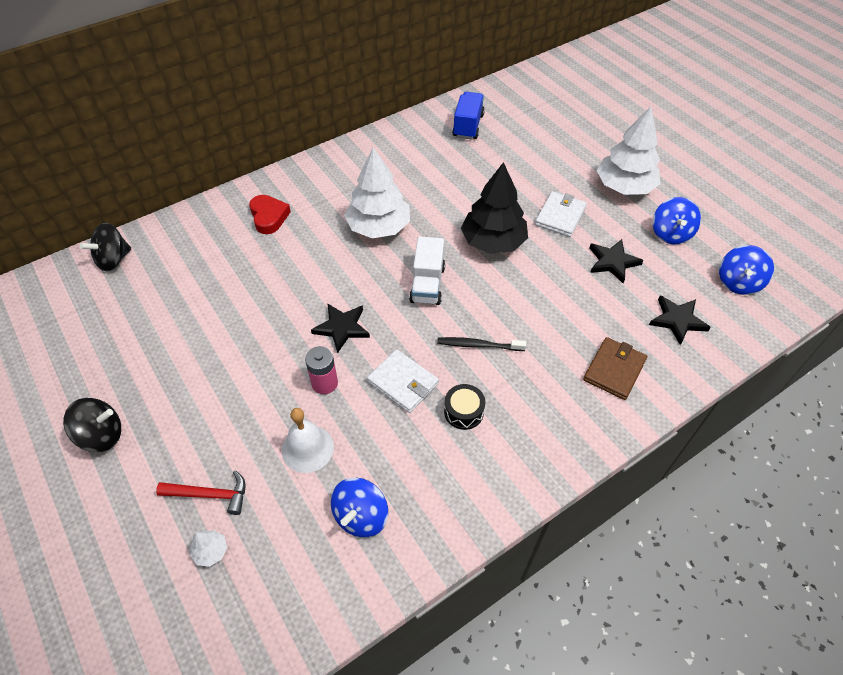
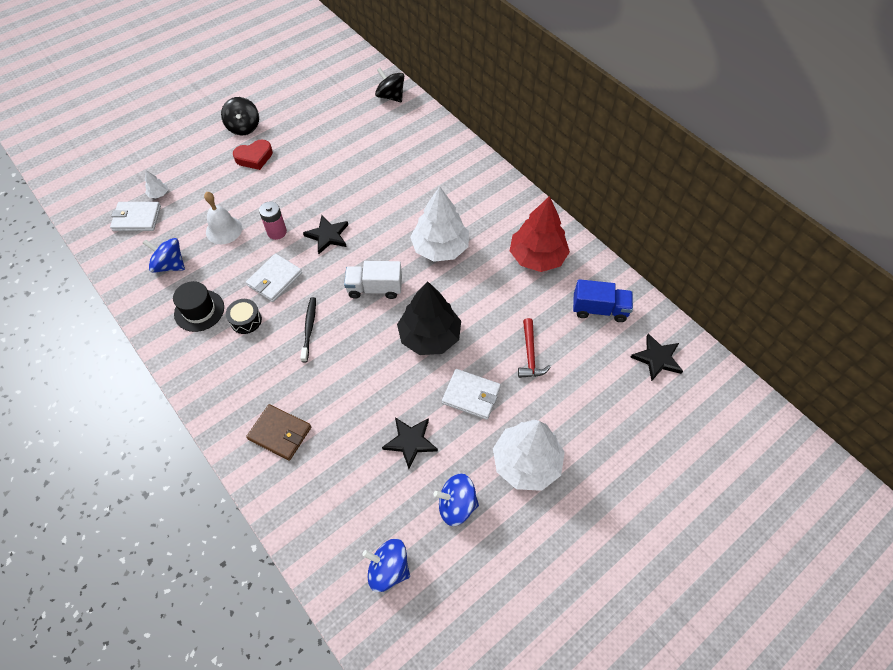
camera: 85 degrees right, 5 degrees up
red hammer [156,471,245,515] -> red hammer moved to [518,318,551,378]
red heart [249,195,291,234] -> red heart moved to [233,139,273,170]
black star [649,296,711,345] -> black star moved to [630,333,683,381]
none -> white wallet [110,202,161,231]
none -> black hat [173,281,224,332]
none -> red tree [510,196,570,272]

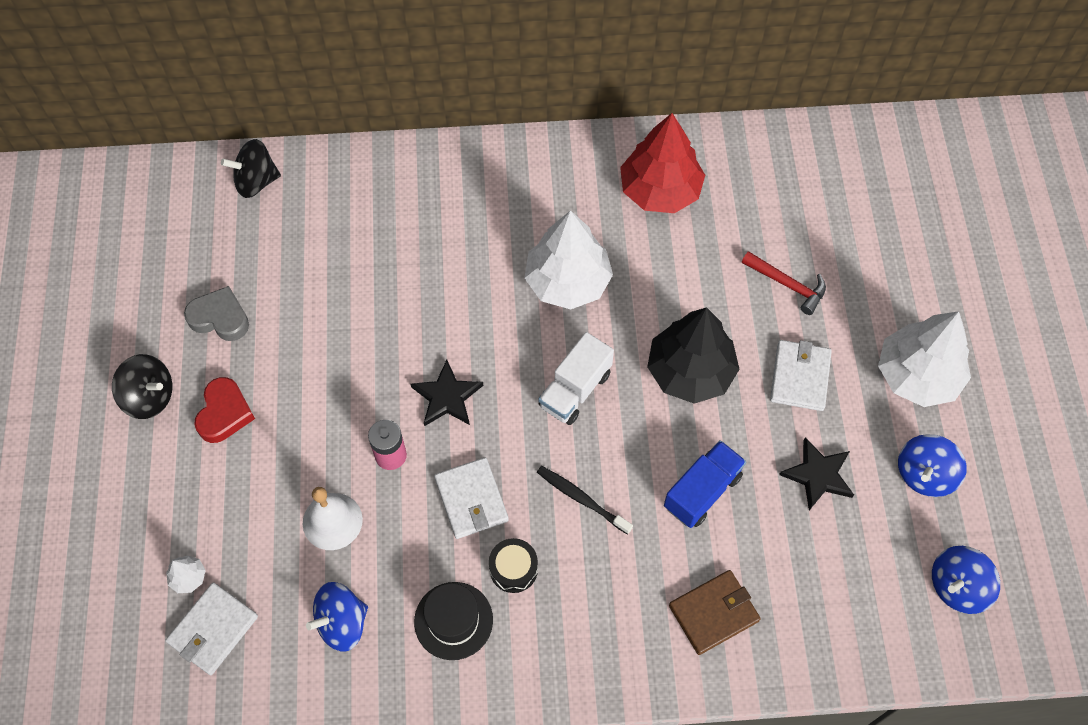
camera: 55 degrees left, 5 degrees up
white wallet [442,369,501,420] -> white wallet turned 45 degrees counterclockwise [770,340,832,411]
blue truck [573,279,633,322] -> blue truck moved to [664,440,746,528]
black star [630,333,683,381] -> none
none -> grey heart [184,286,249,341]

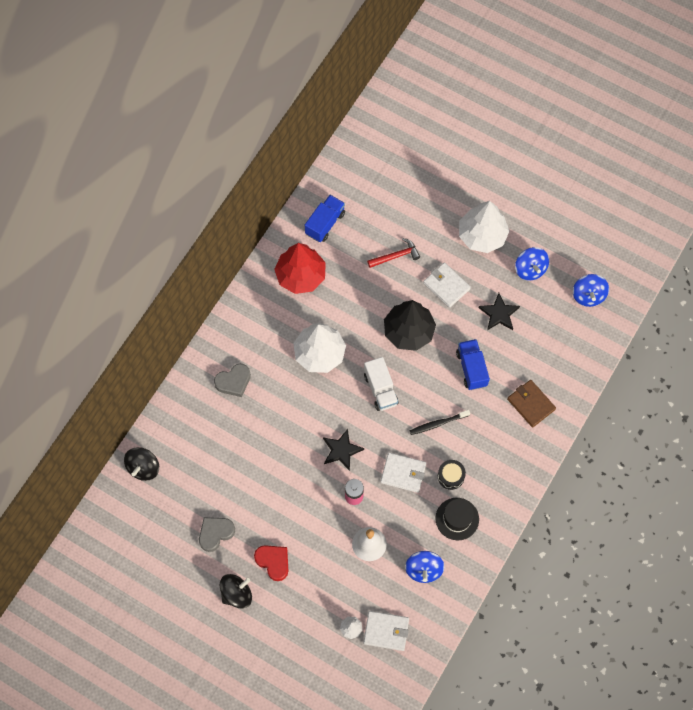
camera: 55 degrees left, 5 degrees up
white wallet [165,583,258,675] -> white wallet turned 60 degrees counterclockwise [363,611,409,651]
brown wallet [669,570,761,655] -> brown wallet turned 45 degrees counterclockwise [507,380,556,428]
none -> grey heart [214,364,251,397]
none -> blue truck [305,195,345,242]

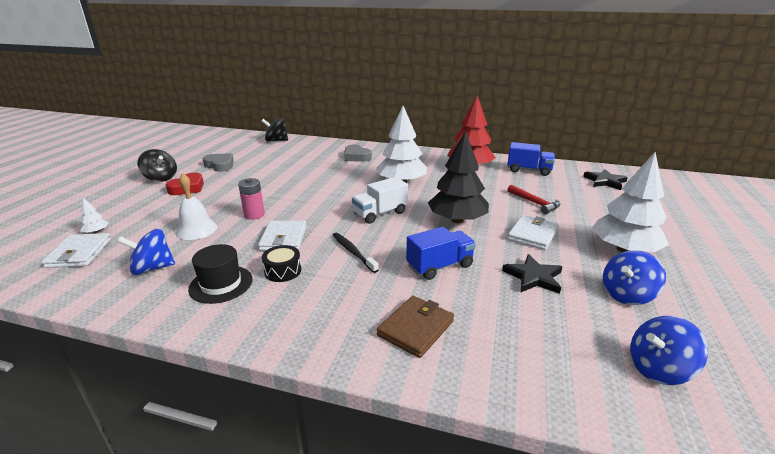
camera: 75 degrees right, 40 degrees down
black star [323,429,364,471] -> black star moved to [583,169,628,190]

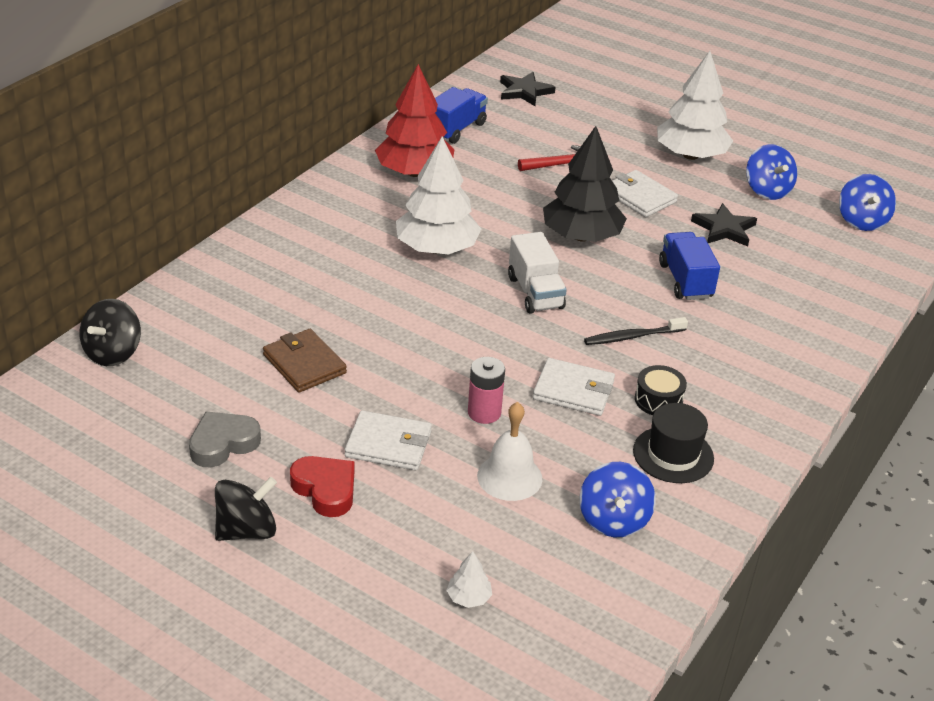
camera: 75 degrees left, 10 degrees up
white wallet [42,233,111,268] -> white wallet moved to [345,410,432,470]
grey heart [344,144,372,162] -> none
brown wallet [377,296,454,358] -> brown wallet moved to [263,329,347,392]

